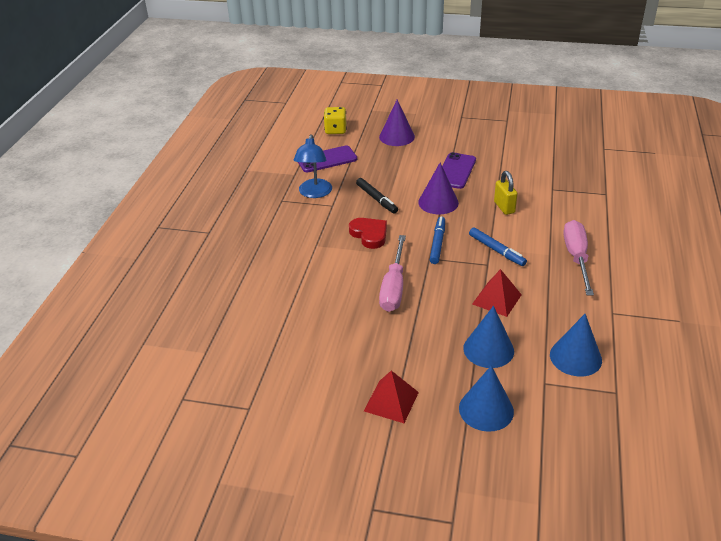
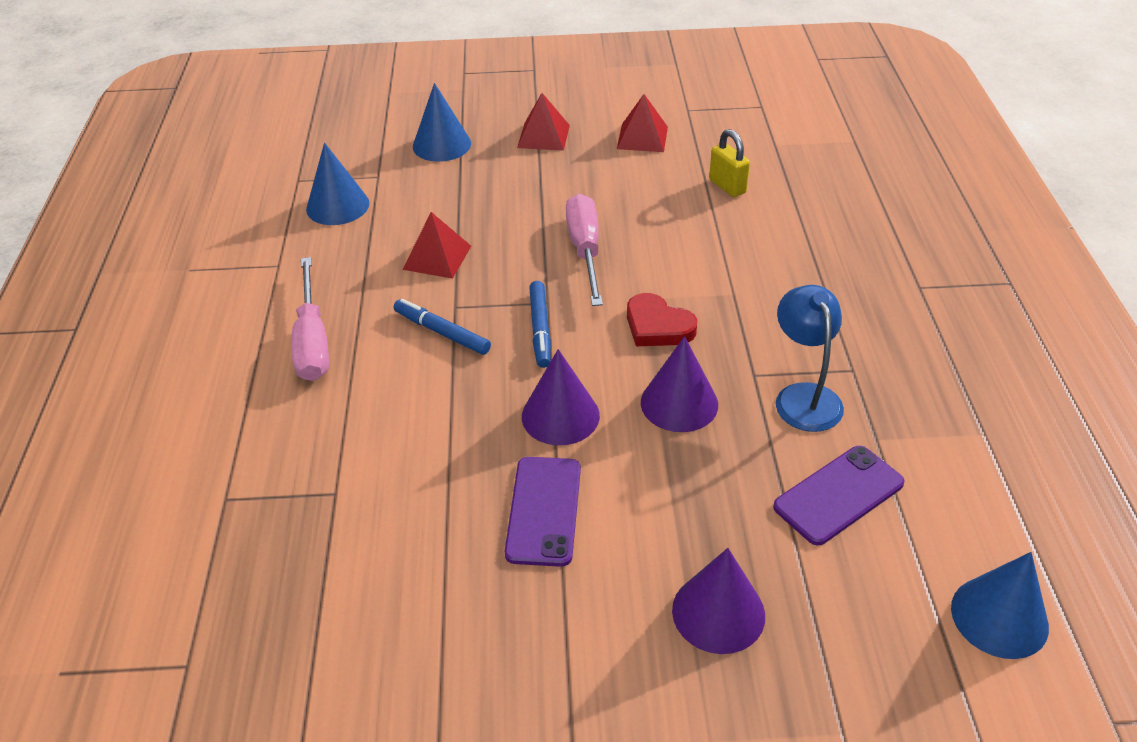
camera: 165 degrees right, 5 degrees up
yellow dice [324,107,347,134] -> none
black marker [356,178,398,214] -> purple cone [641,336,718,432]
blue cone [463,306,514,368] -> blue cone moved to [951,552,1049,659]
yellow padlock [494,171,517,215] -> yellow padlock moved to [709,129,750,197]
none -> red pyramid [617,94,668,152]

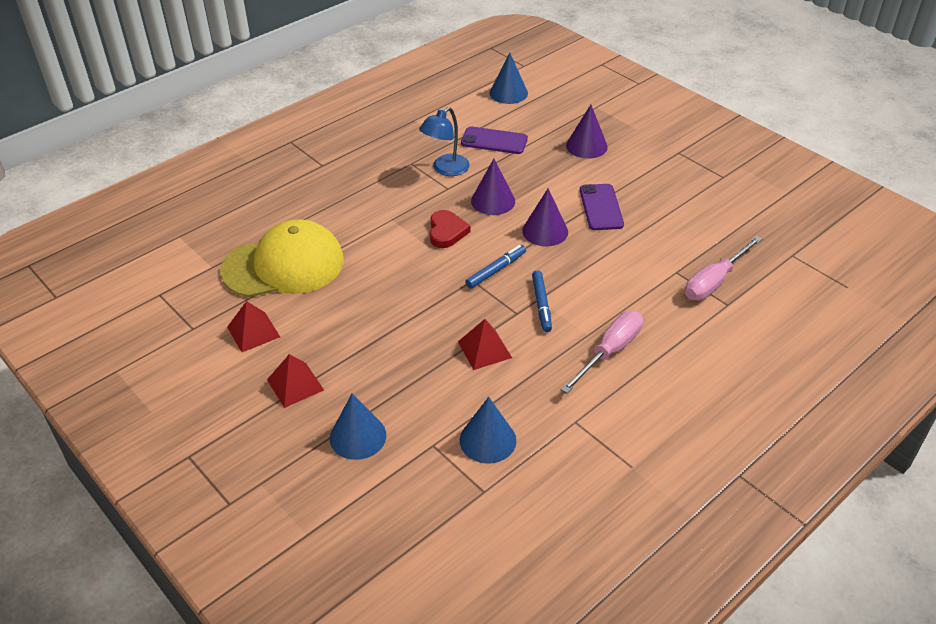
camera: 130 degrees left, 0 degrees up
purple phone [505,457,581,567] -> purple phone turned 60 degrees counterclockwise [580,184,624,230]
pink screwdriver [566,194,603,306] -> pink screwdriver moved to [685,236,762,301]
yellow padlock [709,129,750,197] -> yellow cap [221,219,344,297]

